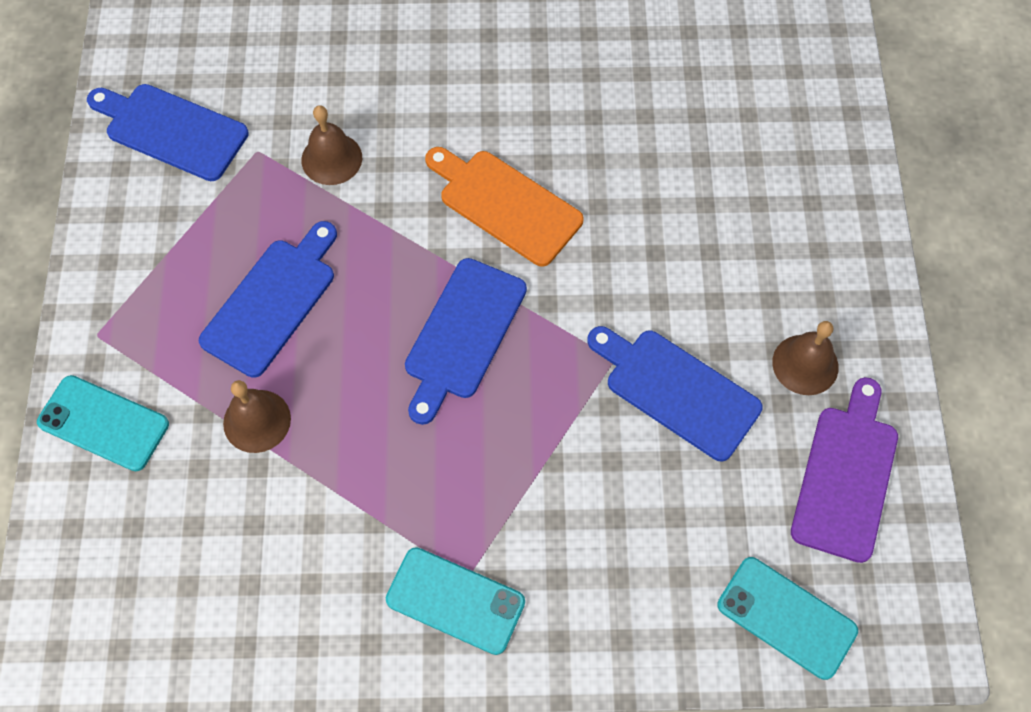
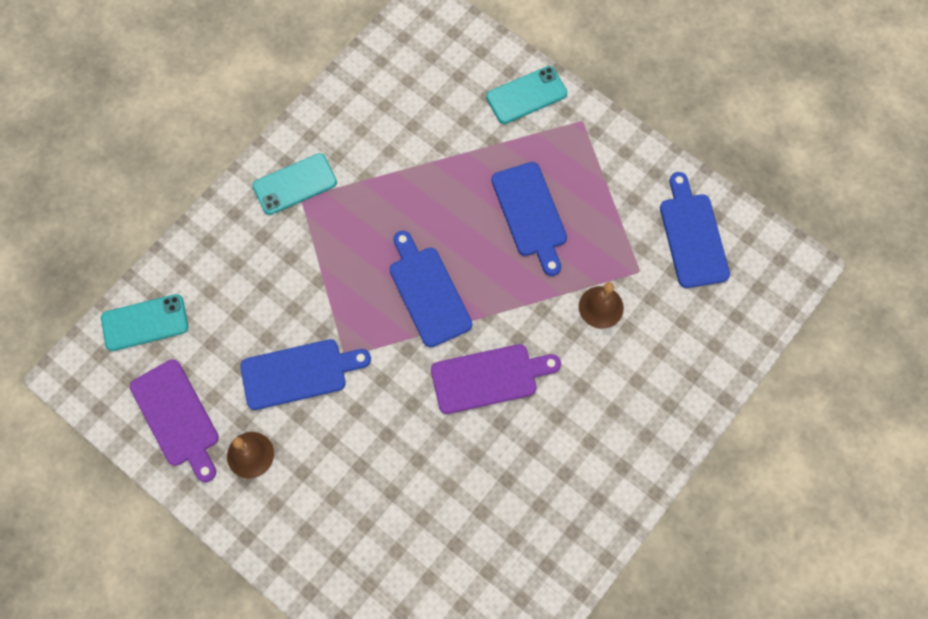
camera: 130 degrees right, 5 degrees up
blue cutting board [87,84,249,181] -> blue cutting board turned 75 degrees counterclockwise [660,172,730,288]
brown bell [223,380,291,453] -> none
orange cutting board [425,147,583,267] -> purple cutting board [431,344,561,414]

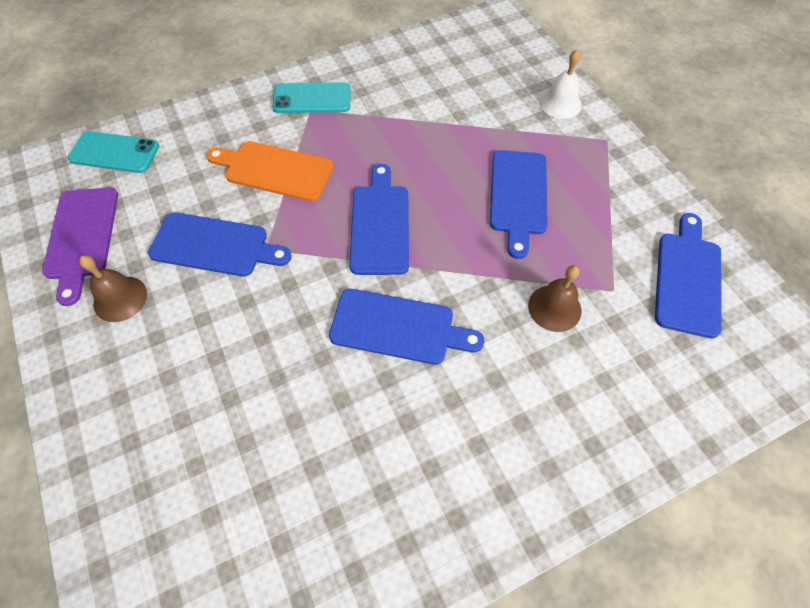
camera: 25 degrees right, 10 degrees down
purple cutting board [431,344,561,414] -> blue cutting board [329,289,484,365]
turquoise phone [486,66,567,124] -> white bell [539,49,582,119]
none -> orange cutting board [206,141,334,202]

